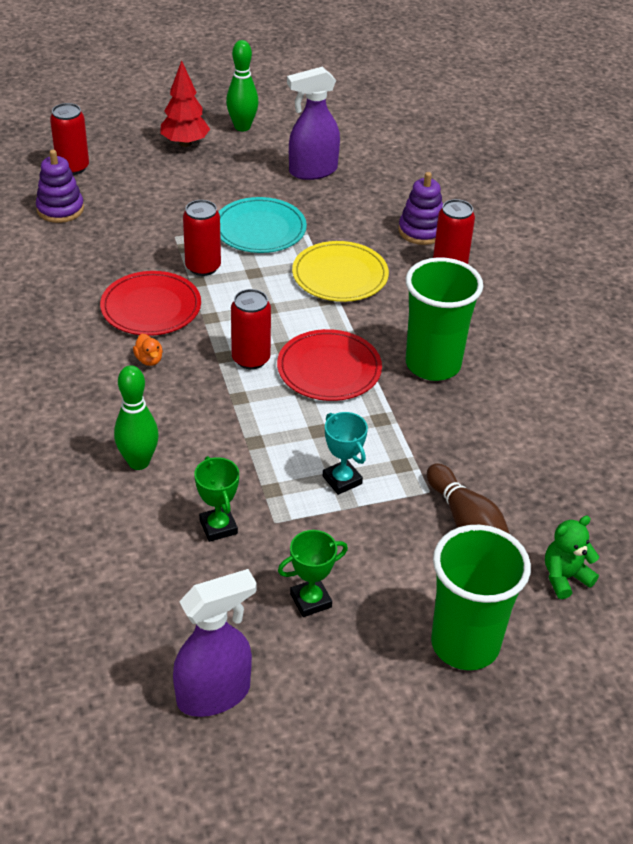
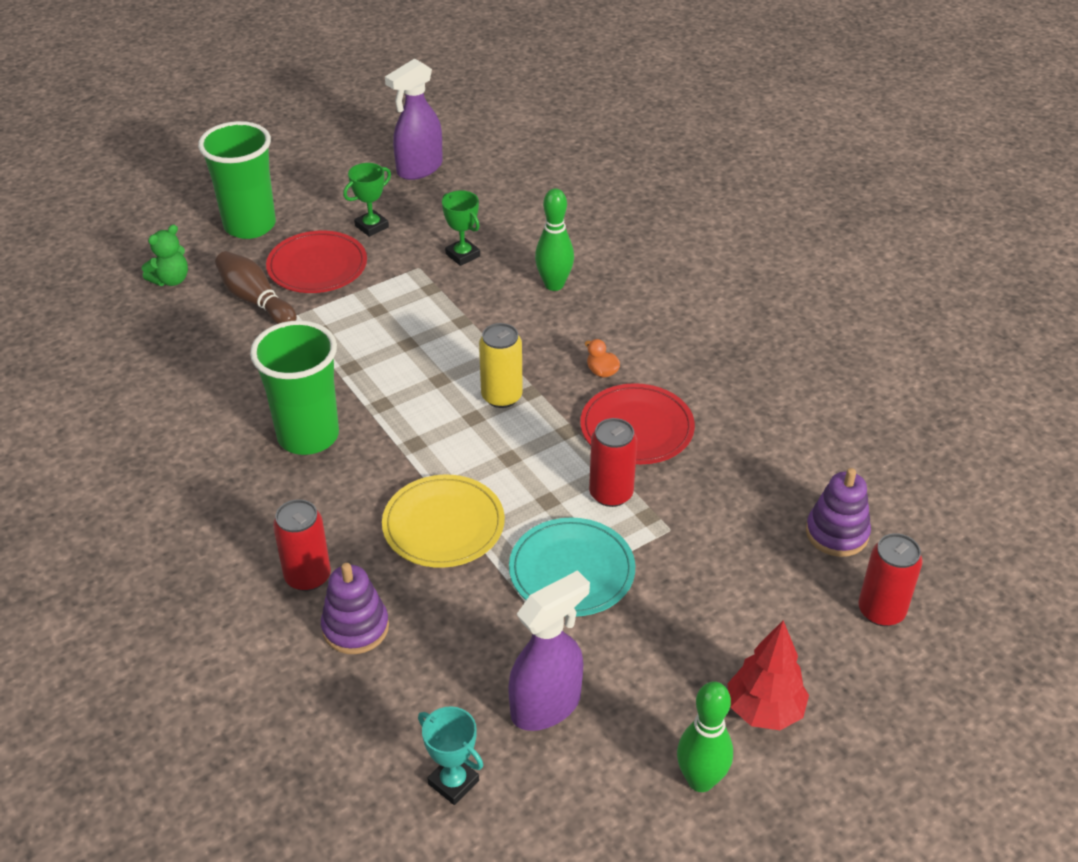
camera: 165 degrees right, 0 degrees up
red can [231,289,271,369] -> yellow can [479,323,523,408]
red plate [277,329,382,401] -> red plate moved to [266,231,367,293]
turquoise trophy [323,412,368,495] -> turquoise trophy moved to [418,706,483,805]

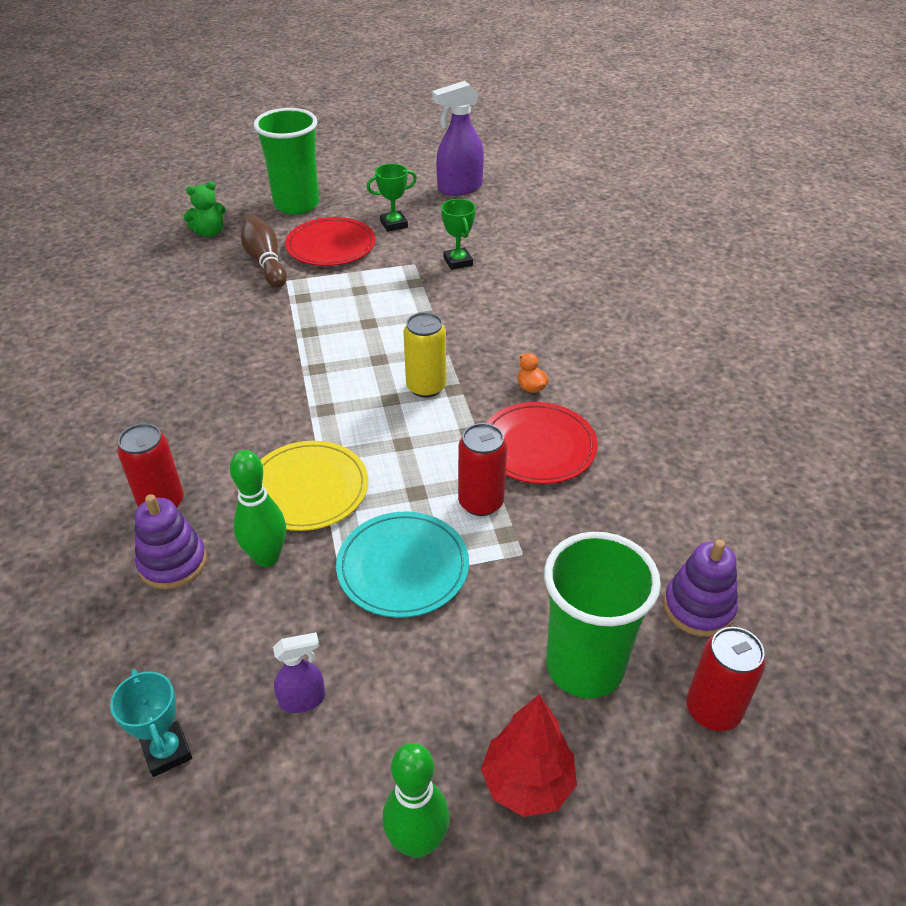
camera: 20 degrees right, 0 degrees up
green cup [250,320,339,455] -> green cup moved to [544,532,661,698]
purple spray bottle [508,570,590,731] -> purple spray bottle [273,632,325,713], size x0.54
green bowling pin [535,188,574,291] -> green bowling pin moved to [230,450,286,567]

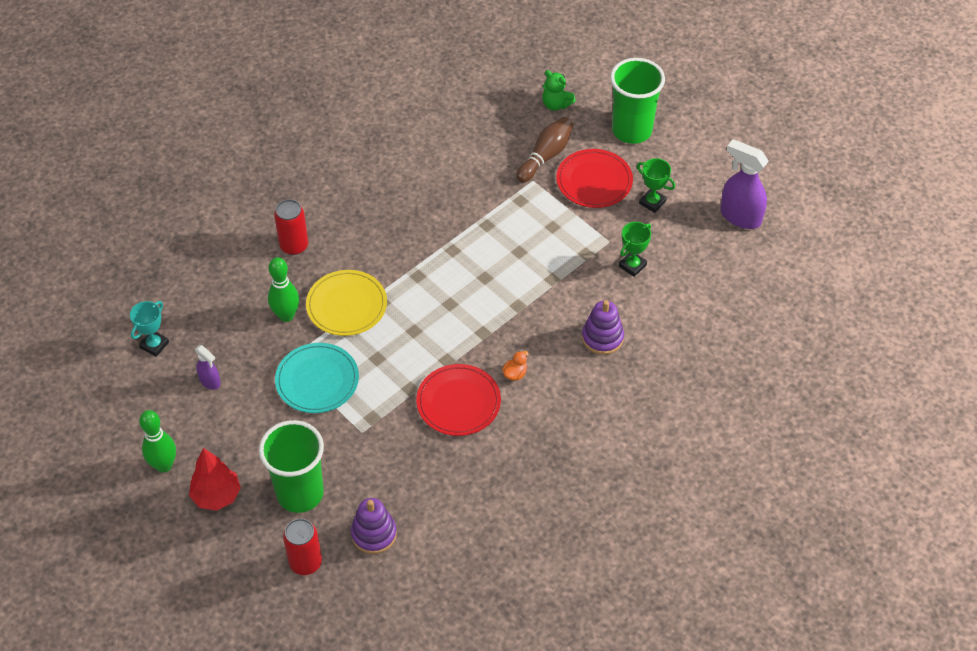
camera: 60 degrees right, 10 degrees up
purple stacking toy [135,494,207,589] -> purple stacking toy moved to [582,300,624,355]
yellow can [404,312,446,398] -> none
red can [458,423,507,516] -> none

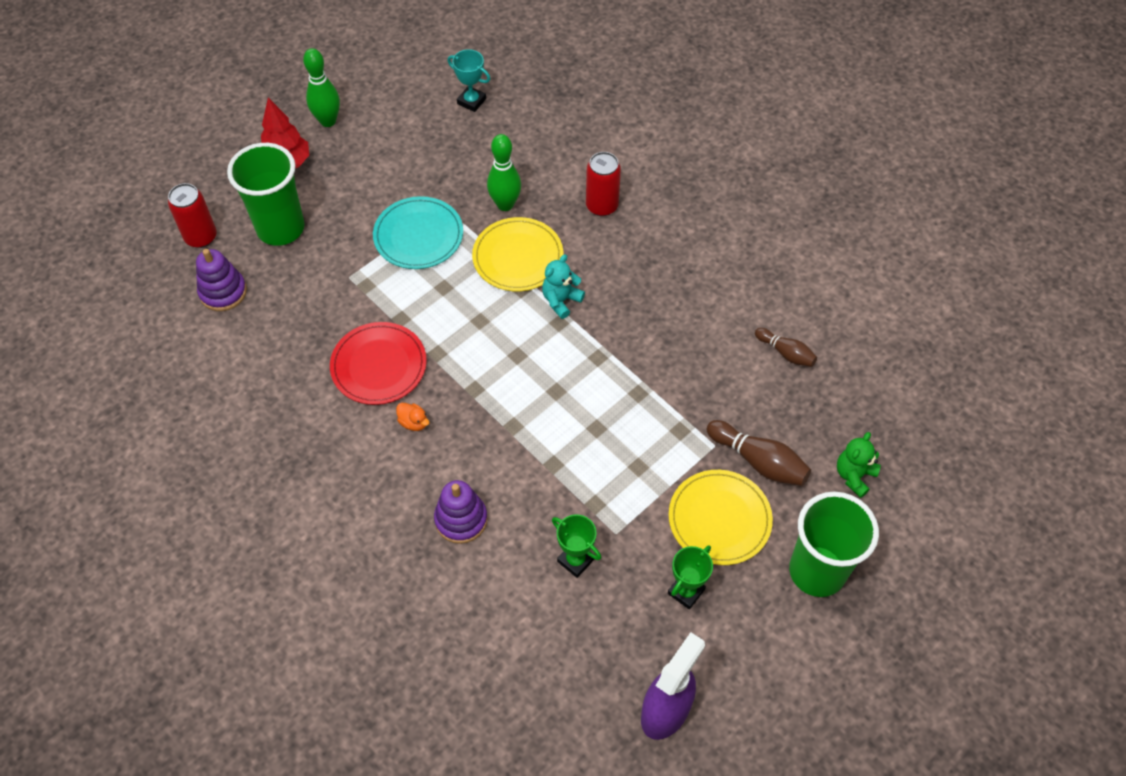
camera: 90 degrees right, 5 degrees up
purple spray bottle [195,345,221,390] -> none
red plate [556,149,633,208] -> yellow plate [669,470,773,565]
none -> turquoise teddy bear [542,254,585,319]
none -> brown bowling pin [755,328,817,367]

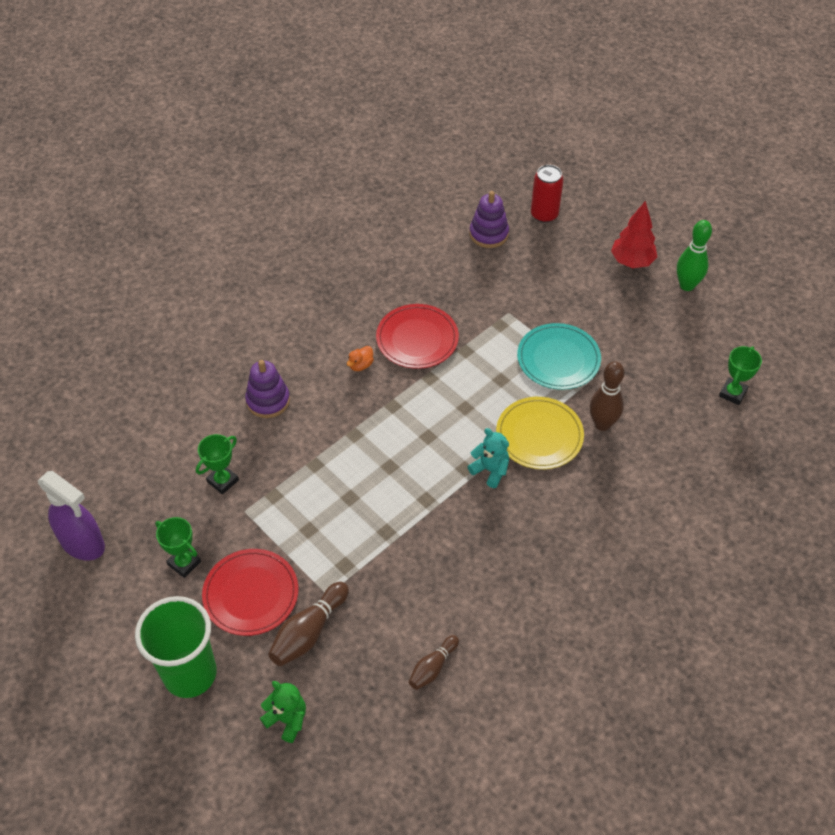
camera: 90 degrees right, 5 degrees down
green cup [227,143,305,246] -> none
turquoise trophy [448,49,490,112] -> green trophy [719,346,762,405]
green bowling pin [487,134,521,211] -> brown bowling pin [590,361,625,431]
red can [586,152,621,216] -> none
yellow plate [669,470,773,565] -> red plate [202,549,298,636]

